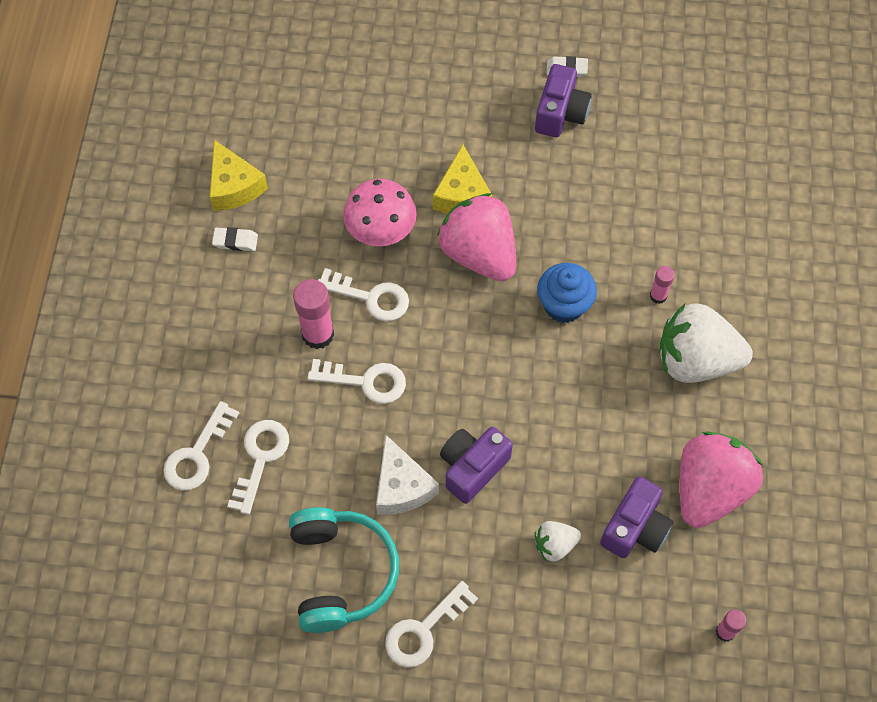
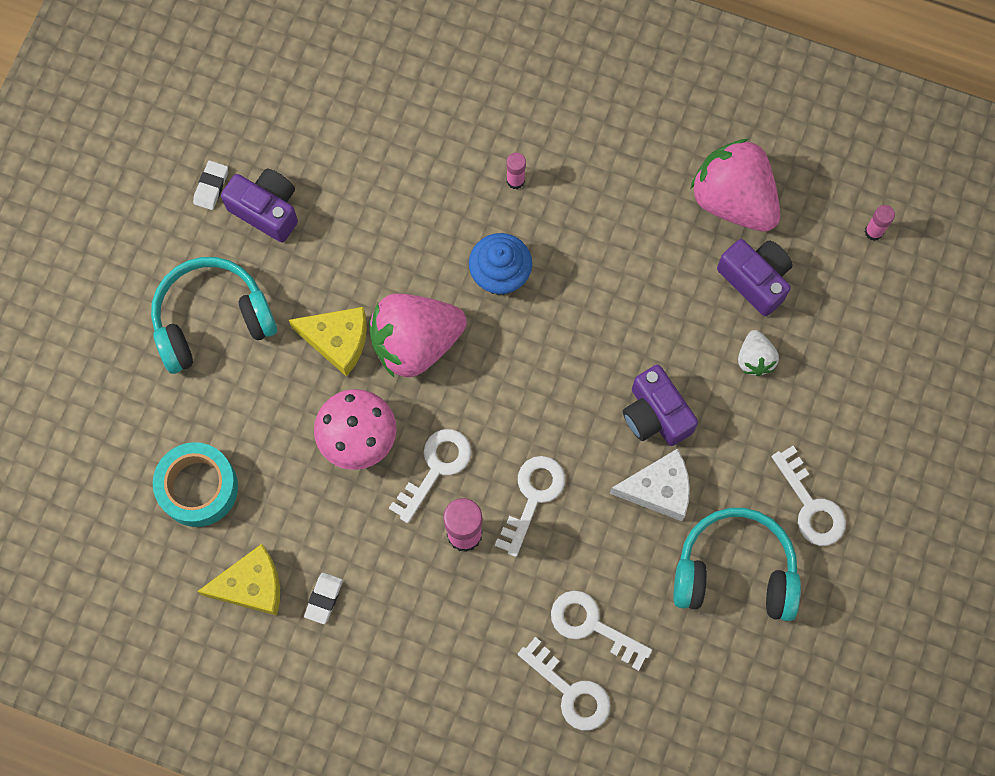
camera: 75 degrees left, 10 degrees up
white strawberry [659,303,753,383] -> none
none -> turquoise headphones [151,257,277,374]
none -> turquoise tape [153,442,238,527]

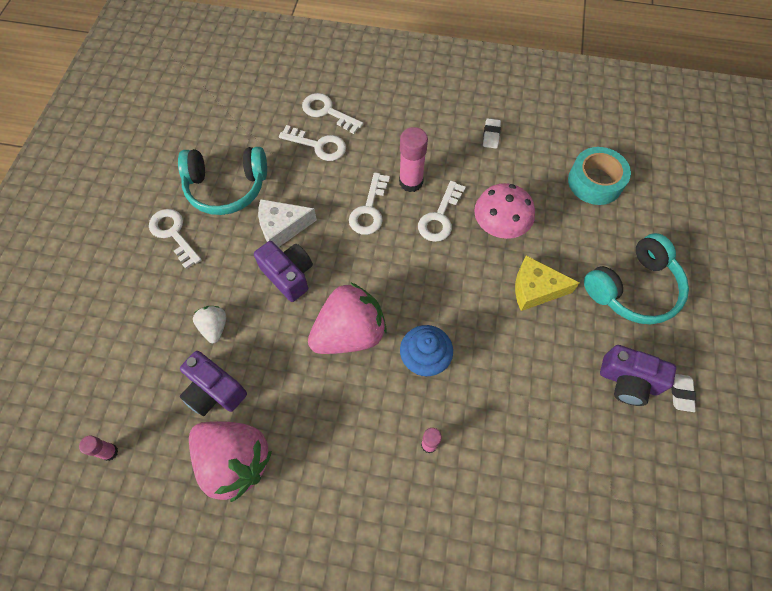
camera: 170 degrees right, 10 degrees down
yellow cheese [197,544,280,616] -> none
pink strawberry [369,294,467,378] -> pink strawberry moved to [308,282,387,354]

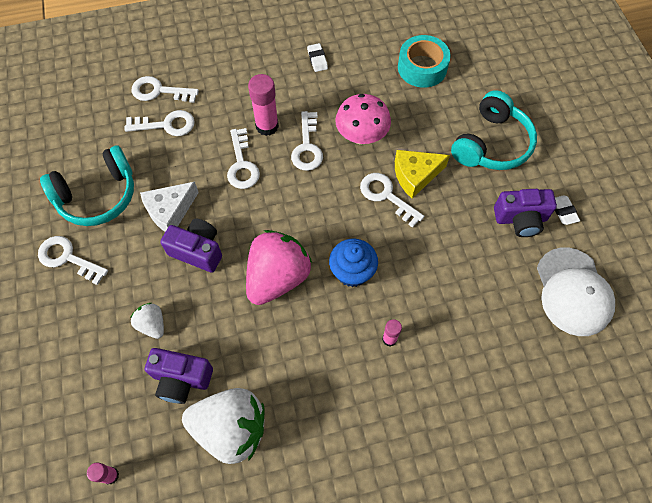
camera: 25 degrees left, 0 degrees up
pink strawberry [189,421,272,502] -> white strawberry [182,388,265,464]
none -> white key [360,173,424,228]
none -> white cap [537,247,615,336]

